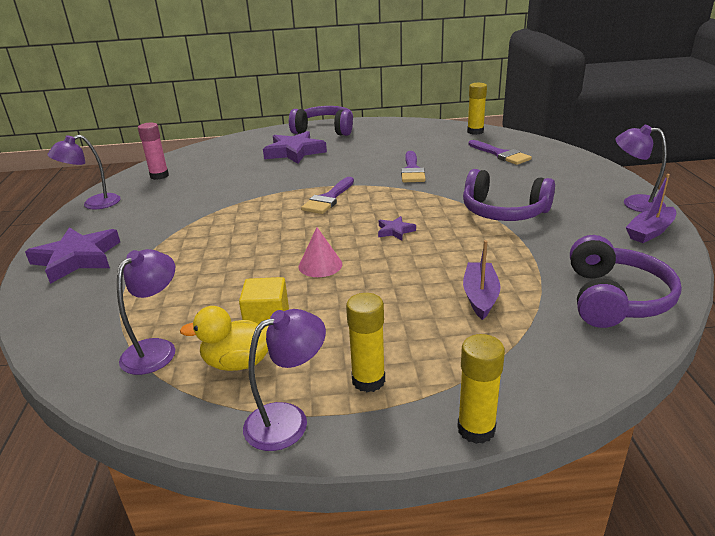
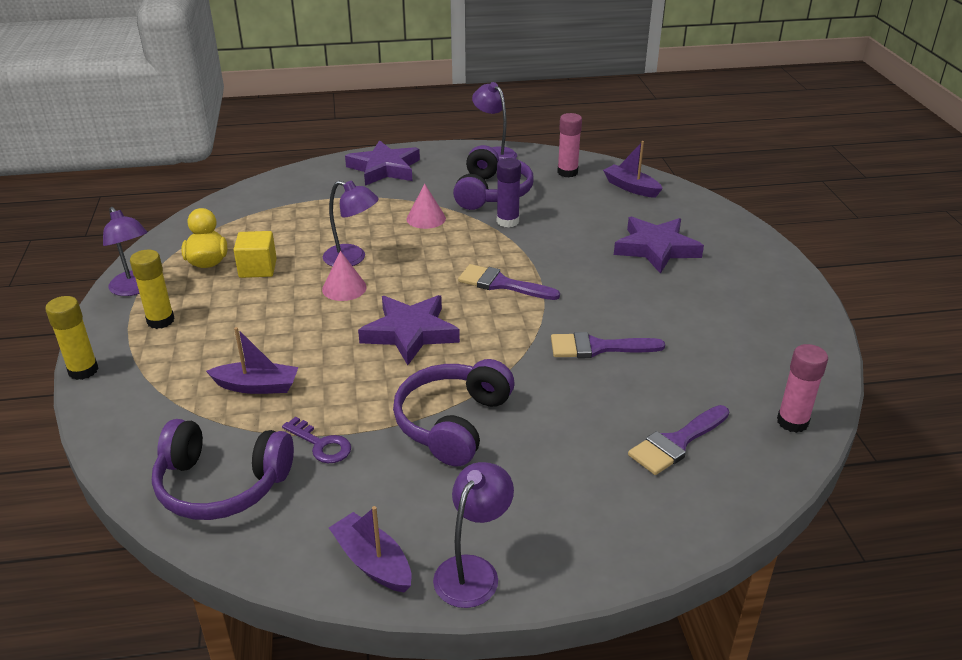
camera: 85 degrees right, 5 degrees up
purple lamp [117,249,175,375] -> purple lamp moved to [323,181,379,267]
purple headphones [289,106,353,136] -> purple headphones moved to [453,145,534,210]
purple star [378,216,416,240] -> purple star [358,295,460,365], size x2.13
yellow glue stick [467,83,487,135] -> pink glue stick [777,344,828,433]
none -> purple key [282,417,351,463]
none -> pink cone [406,184,446,229]
none -> purple glue stick [497,158,521,228]
none -> purple boat [603,141,663,198]

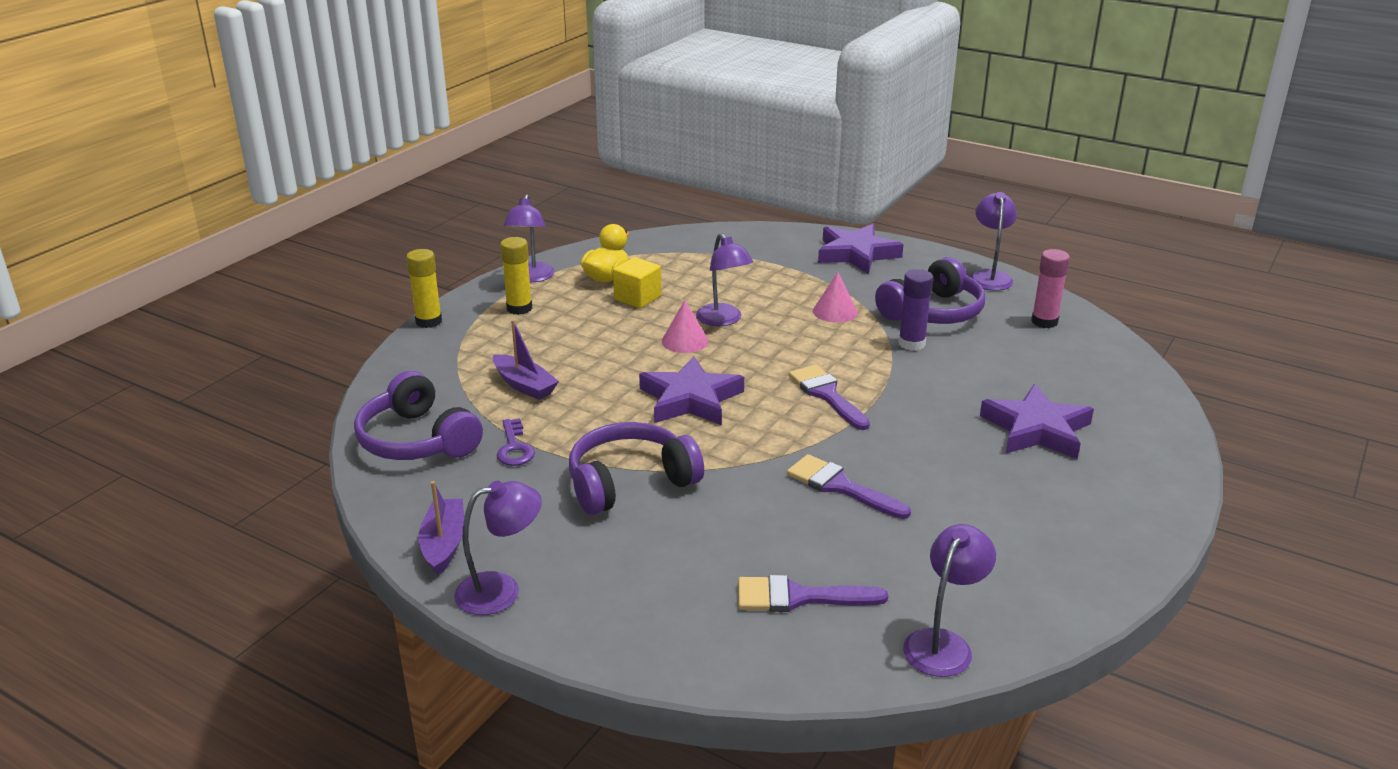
camera: 40 degrees right, 5 degrees down
purple boat [603,141,663,198] -> none
pink glue stick [777,344,828,433] -> purple lamp [903,524,996,677]

